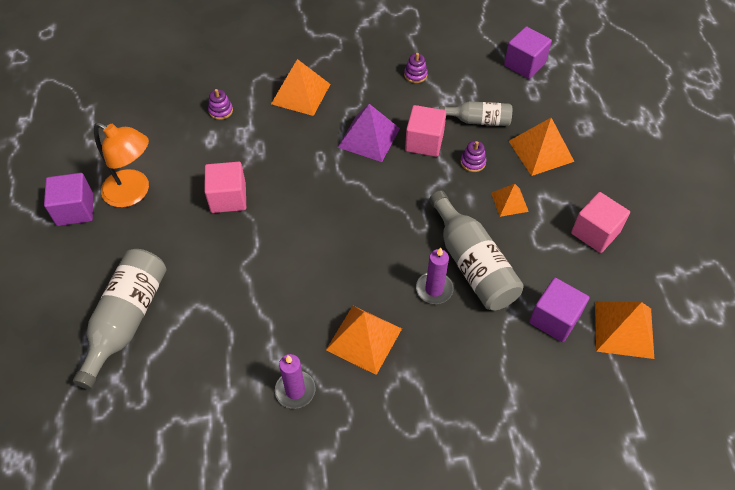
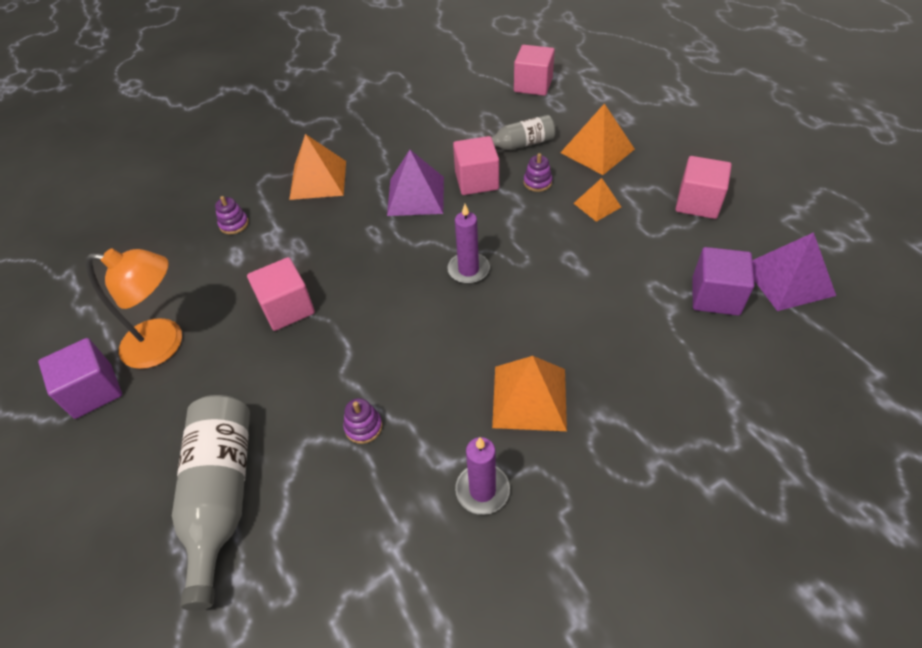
camera: 20 degrees left, 5 degrees down
purple stacking toy [404,53,428,83] -> purple stacking toy moved to [343,398,382,444]
purple candle [416,248,453,304] -> purple candle moved to [447,204,490,284]
grey bottle [429,191,524,310] -> none
purple cube [504,26,552,79] -> pink cube [514,45,555,96]
orange pyramid [595,302,654,359] -> purple pyramid [752,232,836,311]

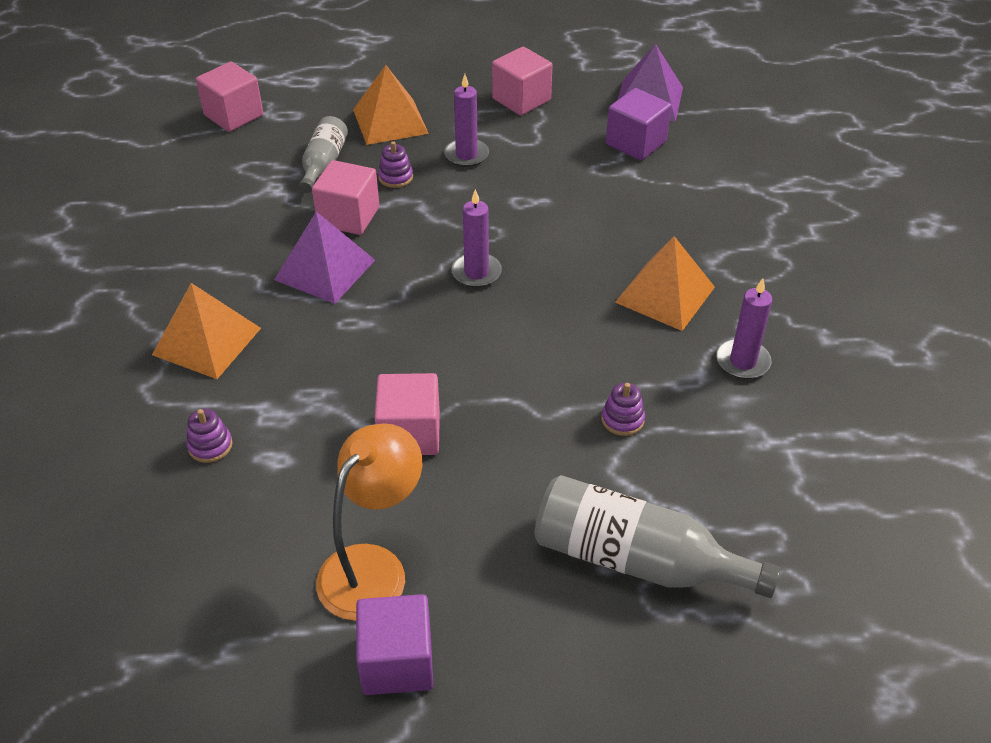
camera: 65 degrees left, 5 degrees down
orange pyramid [573,178,621,222] -> purple candle [444,74,489,167]

